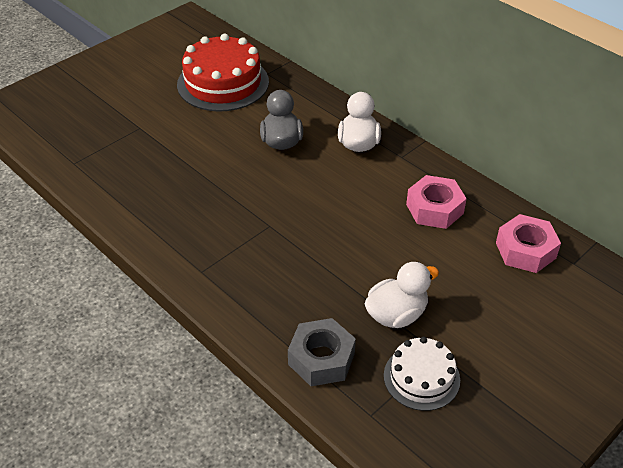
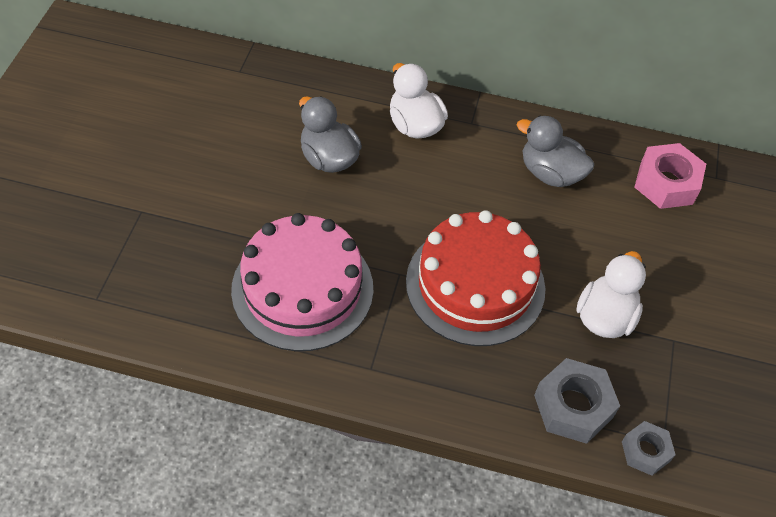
camera: 35 degrees left, 10 degrees up
red cake [177,34,269,112] -> red cake moved to [406,210,546,346]
white cake [384,337,460,411] -> none
pink nut [406,175,467,229] -> grey duck [517,116,594,187]
none -> pink cake [231,213,373,351]
none -> grey nut [622,421,676,476]

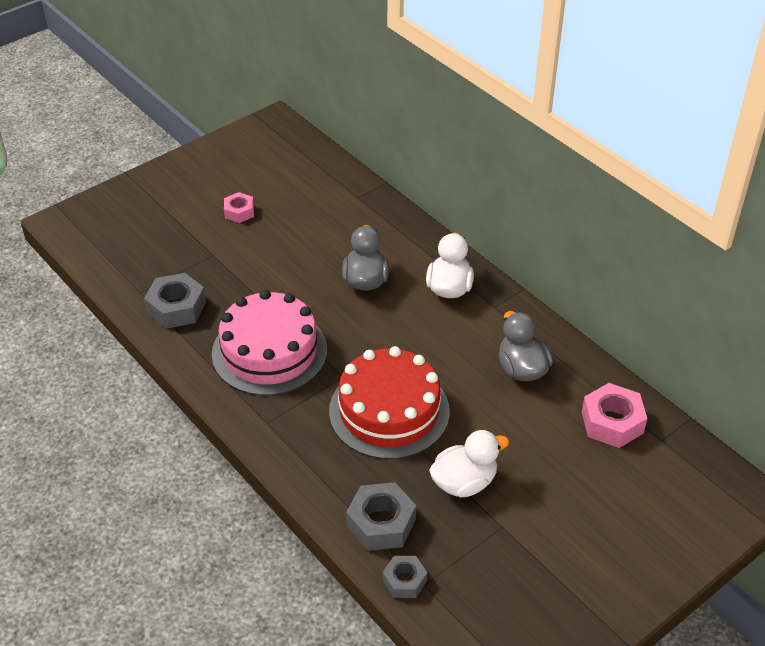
camera: 40 degrees right, 10 degrees down
none -> grey nut [144,273,206,329]
none -> pink nut [224,192,254,223]

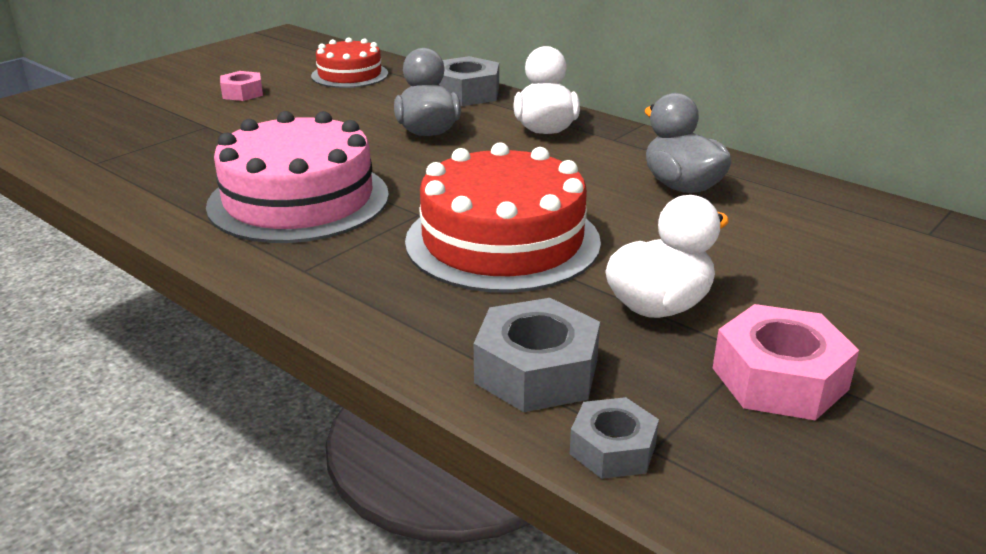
camera: 10 degrees left, 15 degrees down
grey nut [144,273,206,329] -> grey nut moved to [438,56,499,106]
pink nut [582,383,647,448] -> pink nut moved to [713,304,859,421]
none -> red cake [311,37,388,88]

